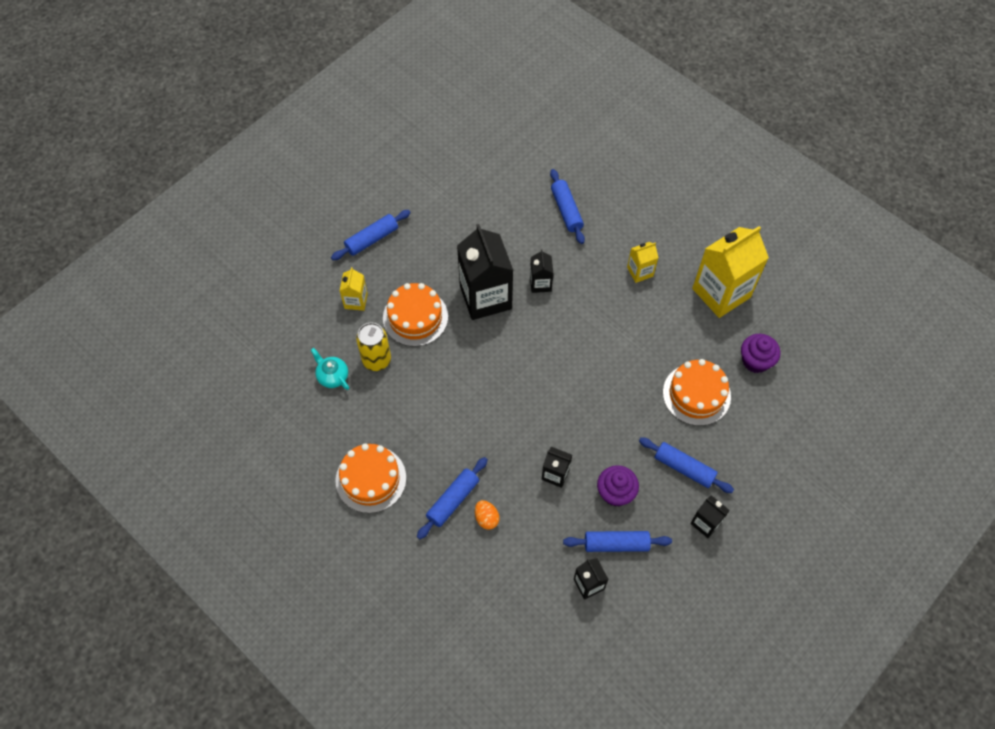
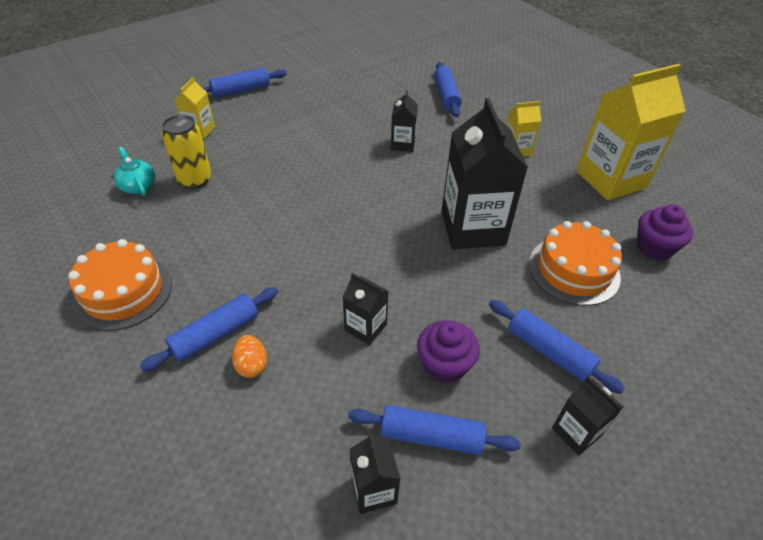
camera: 10 degrees right, 15 degrees down
orange cake [383,283,448,347] -> none
black carton [457,224,513,320] -> black carton moved to [441,98,528,249]

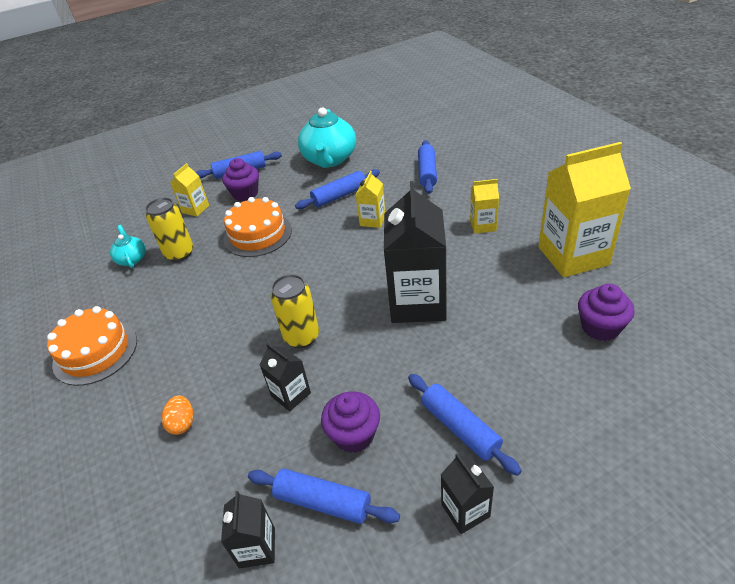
camera: 15 degrees right, 5 degrees down
blue rolling pin [140,287,278,372] -> blue rolling pin moved to [295,169,380,209]
black carton [391,90,418,152] -> yellow carton [355,171,385,228]
orange cake [529,221,622,306] -> orange cake moved to [224,197,292,257]
none -> purple cupcake [222,158,259,201]
none -> yellow can [270,274,319,348]
none -> turquoise teapot [298,108,356,168]

